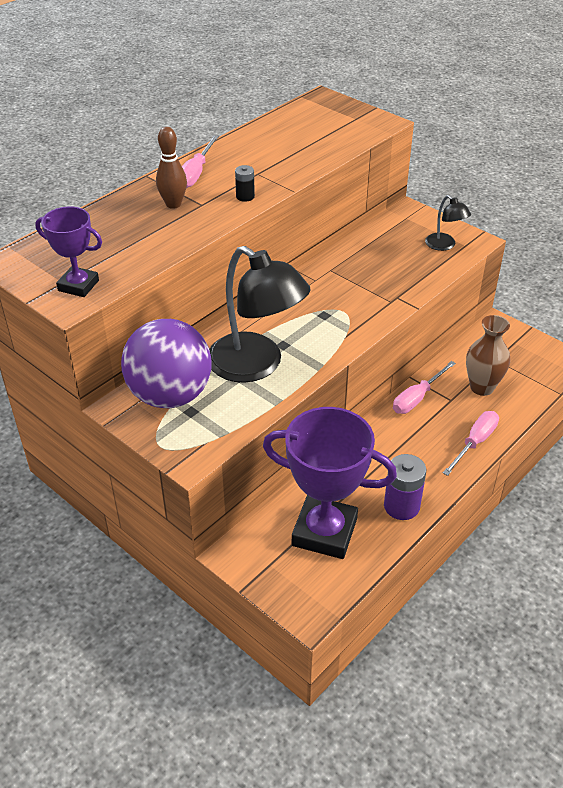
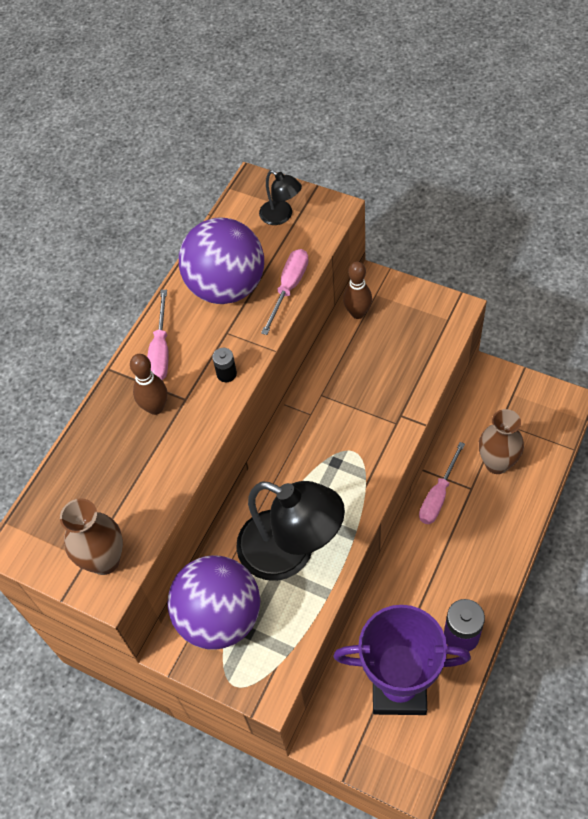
camera: 10 degrees left, 15 degrees up
purple trophy [35,206,102,297] -> brown vase [60,499,123,575]
black lamp [425,195,471,251] -> black lamp moved to [259,170,302,225]
pink screwdriver [443,411,499,476] -> pink screwdriver moved to [261,249,309,335]
none -> purple ball [179,217,264,304]
none -> brown bowling pin [343,261,372,319]

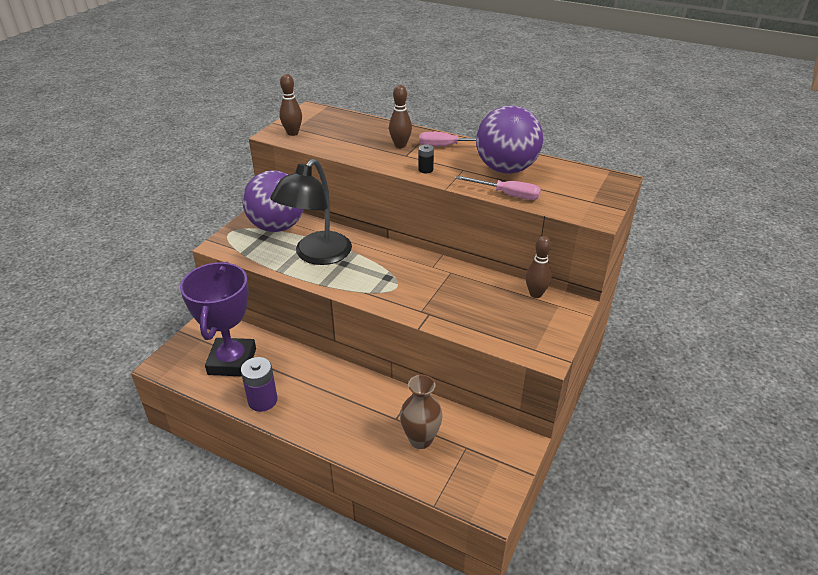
camera: 85 degrees right, 20 degrees down
brown vase [60,499,123,575] -> brown bowling pin [279,74,302,136]
black lamp [259,170,302,225] -> none
pink screwdriver [419,442,465,524] -> none

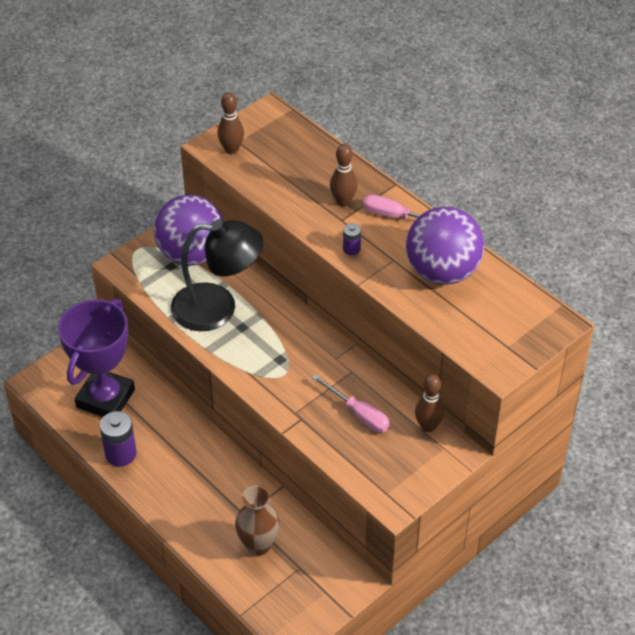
camera: 20 degrees right, 10 degrees up
black lamp [270,159,352,265] -> black lamp turned 135 degrees counterclockwise [171,219,264,331]
black battery [418,144,434,173] -> purple battery [343,223,361,255]
pink screwdriver [455,176,541,200] -> pink screwdriver moved to [312,374,390,432]

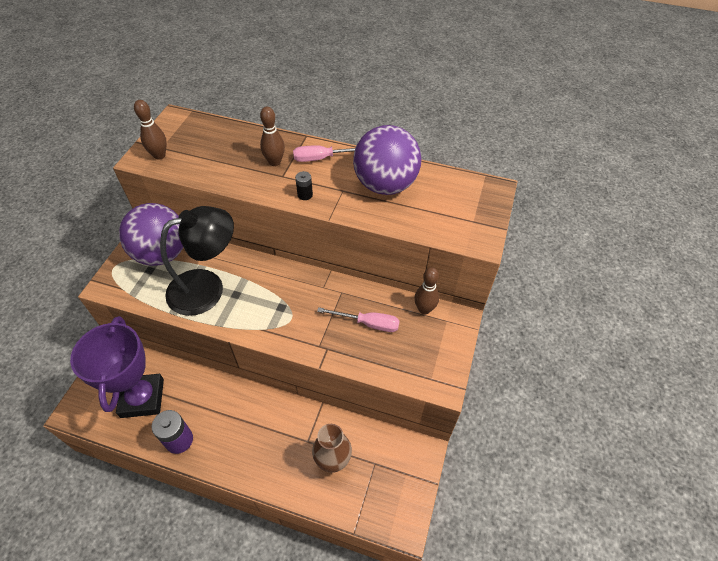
camera: 30 degrees left, 5 degrees up
purple battery [343,223,361,255] -> black battery [295,171,313,200]

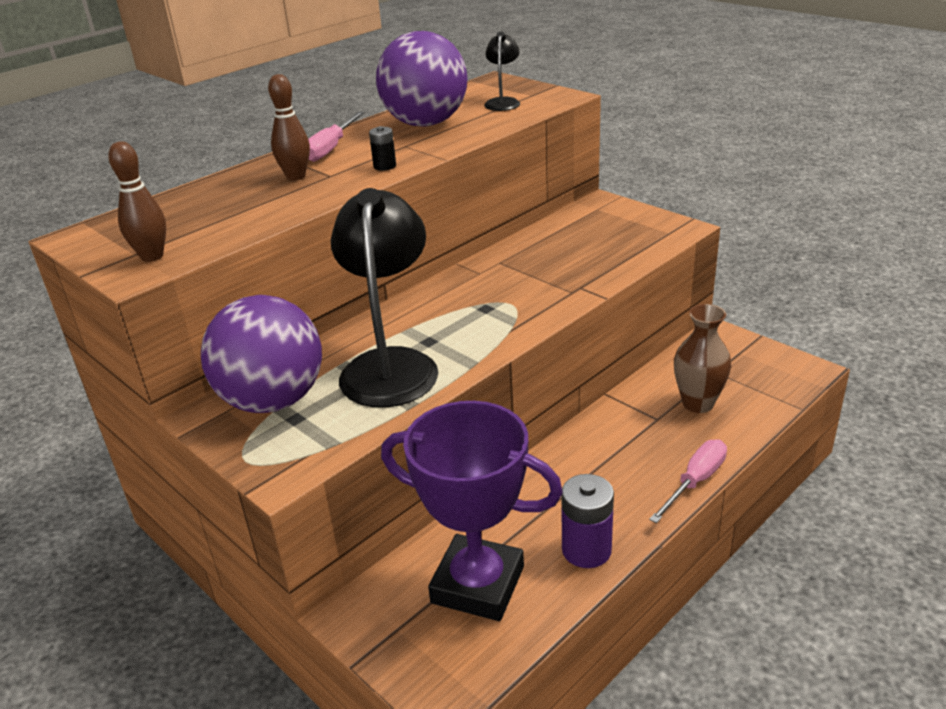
camera: 60 degrees left, 20 degrees down
pink screwdriver [317,307,400,332] -> pink screwdriver moved to [649,439,727,523]
brown bowling pin [414,267,439,315] -> none
none -> black lamp [484,32,520,111]

